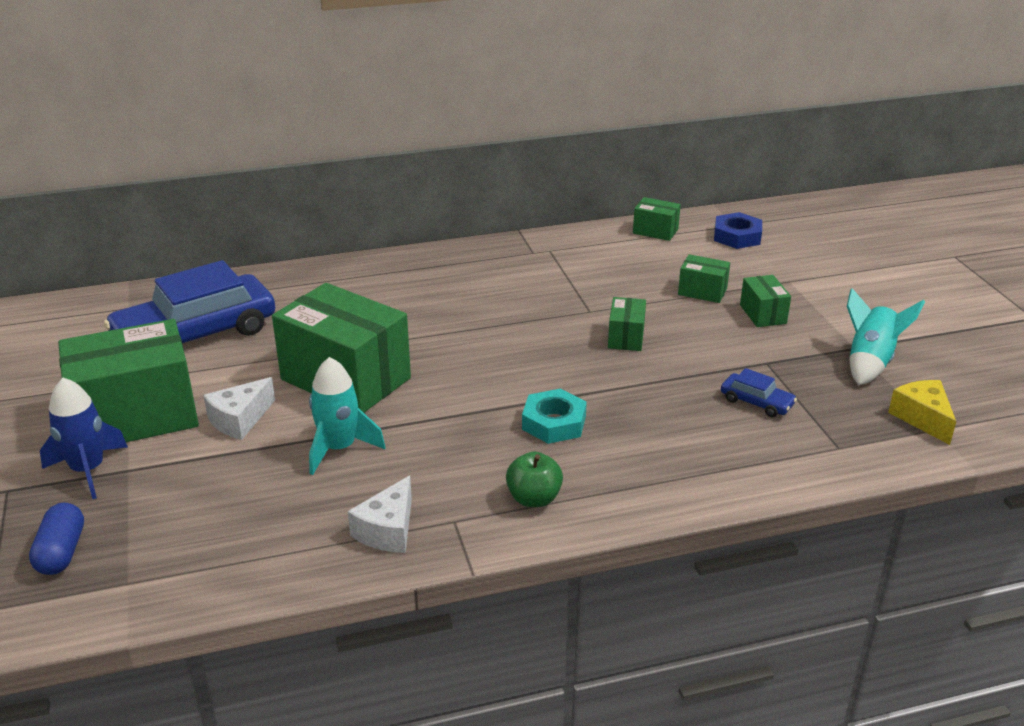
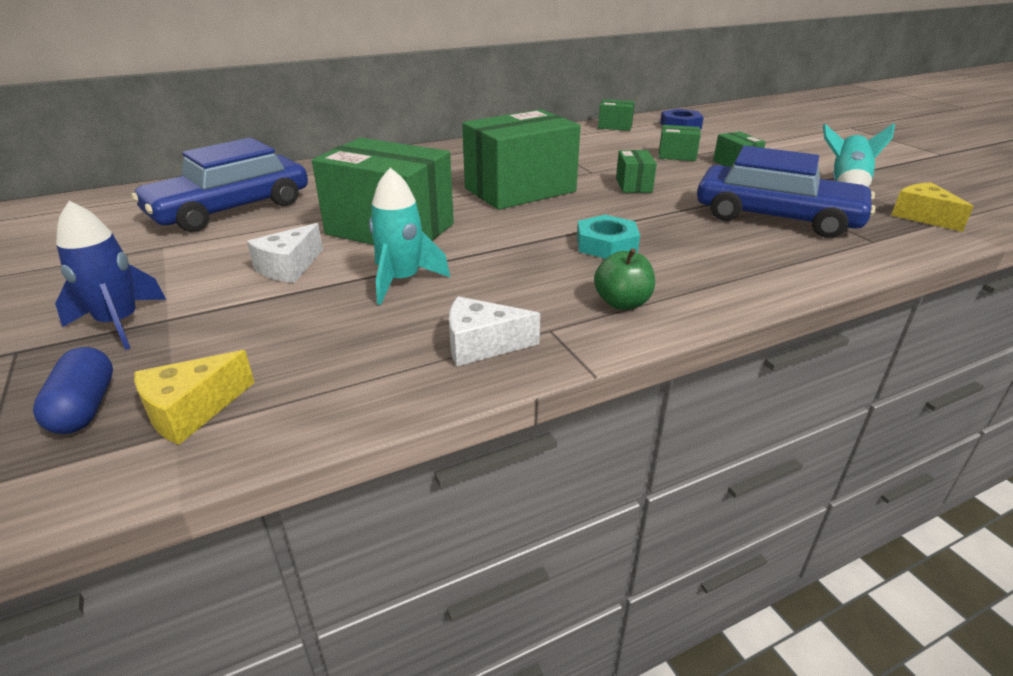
camera: 10 degrees left, 0 degrees up
green box [58,319,199,442] -> green box moved to [462,109,581,210]
white cheese [348,476,412,553] -> white cheese turned 75 degrees clockwise [449,296,540,366]
blue car [721,368,797,417] -> blue car [697,146,876,238], size x2.39
none -> yellow cheese [134,350,255,445]

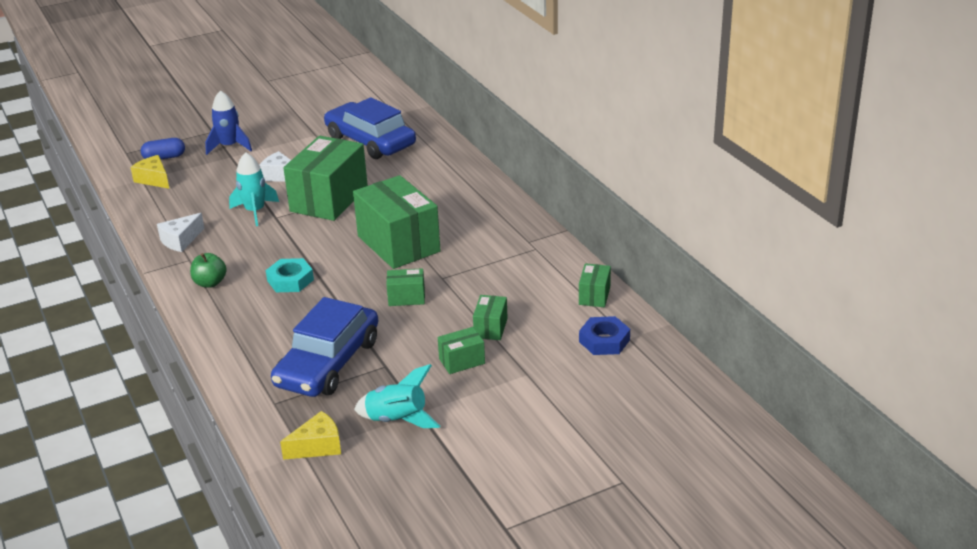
camera: 90 degrees right, 0 degrees up
white cheese [449,296,540,366] -> white cheese turned 135 degrees counterclockwise [157,213,205,252]

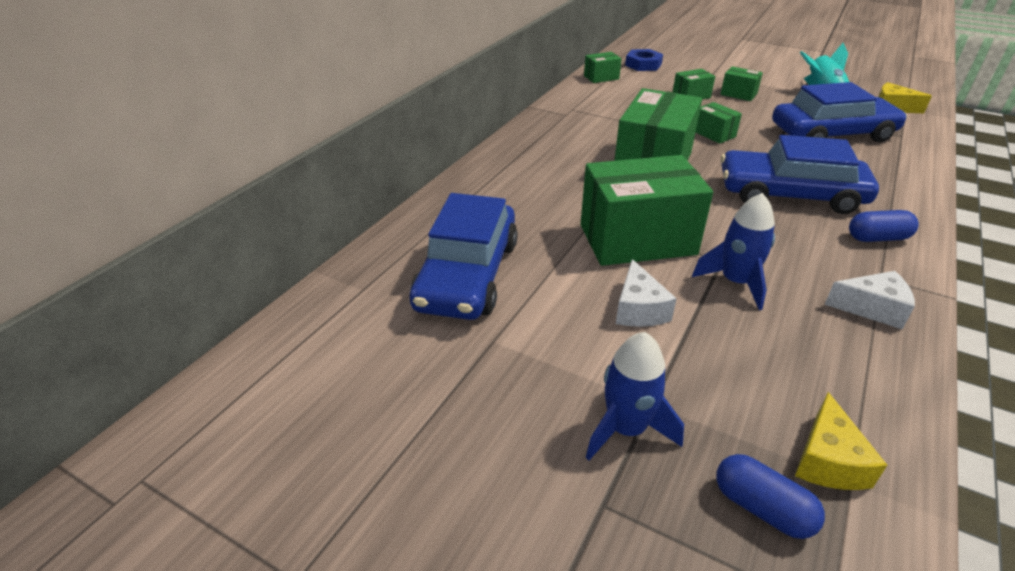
camera: 125 degrees left, 5 degrees up
green apple [190,253,227,288] -> blue capsule [849,210,919,242]
turquoise rocket [229,152,279,226] -> blue rocket [692,193,775,310]
turquoise nut [266,258,314,292] -> blue car [721,135,879,214]

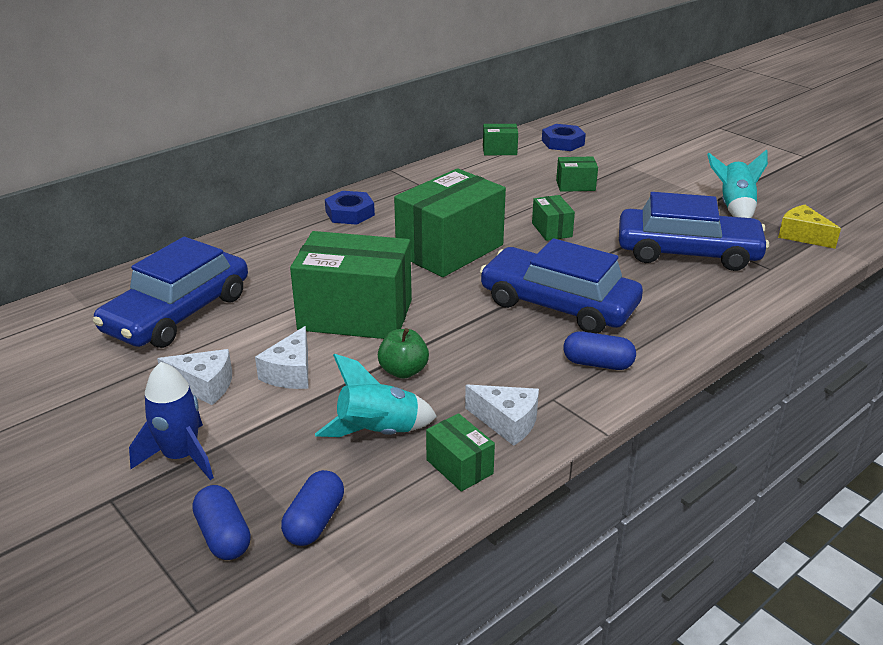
camera: 20 degrees right, 5 degrees down
blue rocket [692,193,775,310] -> green apple [378,328,429,379]
green box [720,66,763,101] -> green box moved to [426,413,495,492]
yellow cheese [795,392,887,490] -> blue capsule [281,470,344,546]
none -> white cheese [157,349,232,405]
none -> turquoise rocket [315,354,437,437]
none -> blue nut [325,191,375,225]

